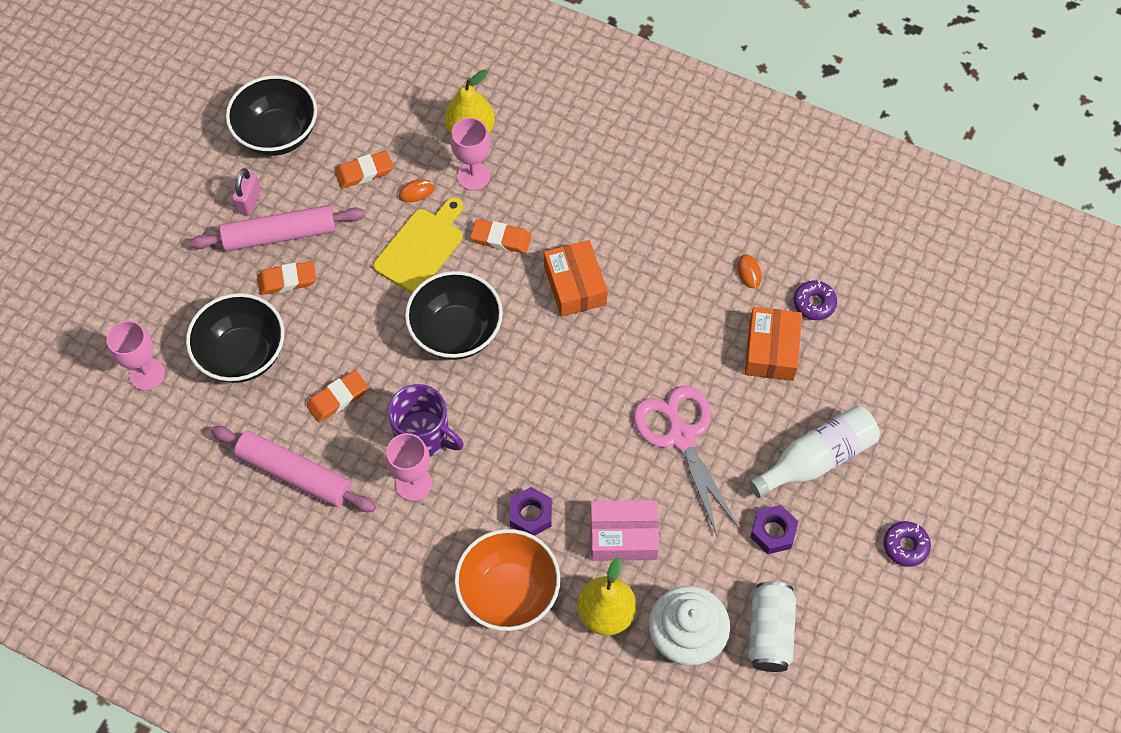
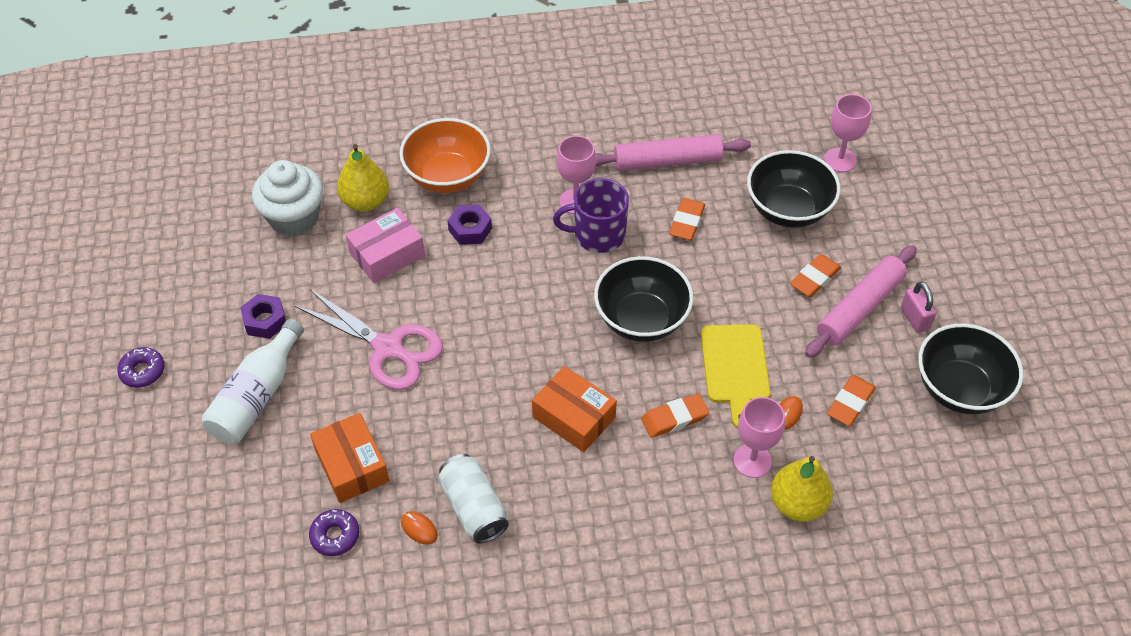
camera: 145 degrees right, 10 degrees down
white can [748,581,796,672] -> white can moved to [438,454,509,543]

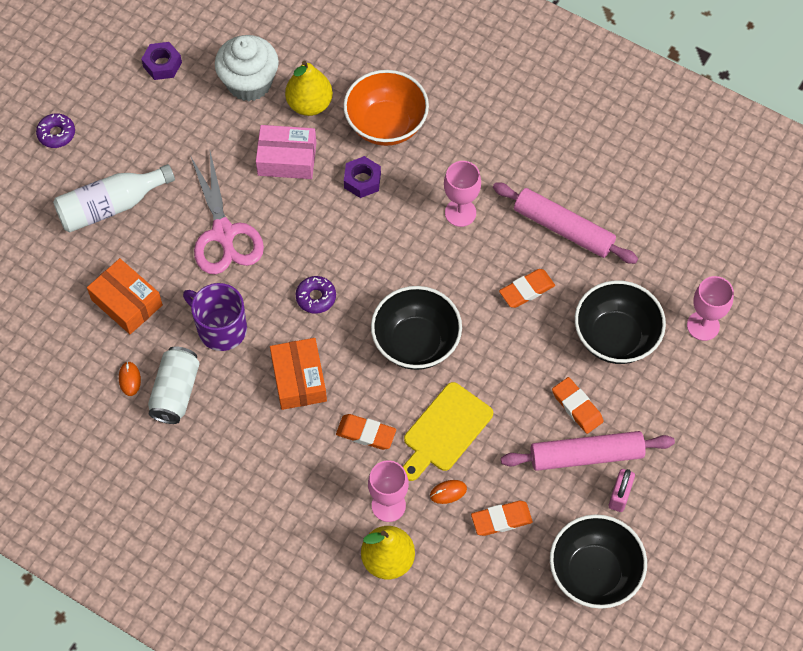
camera: 40 degrees right, 10 degrees up
purple nut [240,294,286,339] -> purple nut moved to [141,42,182,80]
purple donut [309,509,359,556] -> purple donut moved to [296,276,336,314]
orange box [310,413,389,503] -> orange box turned 60 degrees counterclockwise [87,258,163,334]
purple mug [553,178,629,253] -> purple mug moved to [183,283,247,351]
orange eraser [790,254,841,297] -> orange eraser turned 60 degrees clockwise [552,377,604,434]

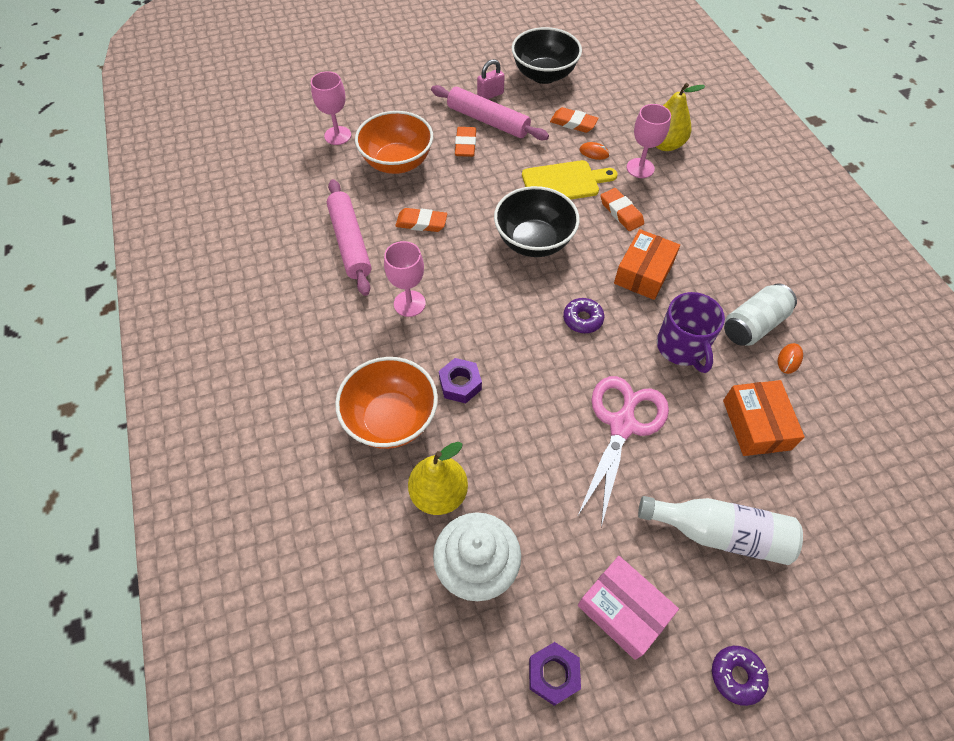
camera: 140 degrees left, 5 degrees down
pink box [256,125,316,179] -> pink box moved to [578,556,679,660]
black bowl [575,280,666,364] -> orange bowl [355,111,433,174]

